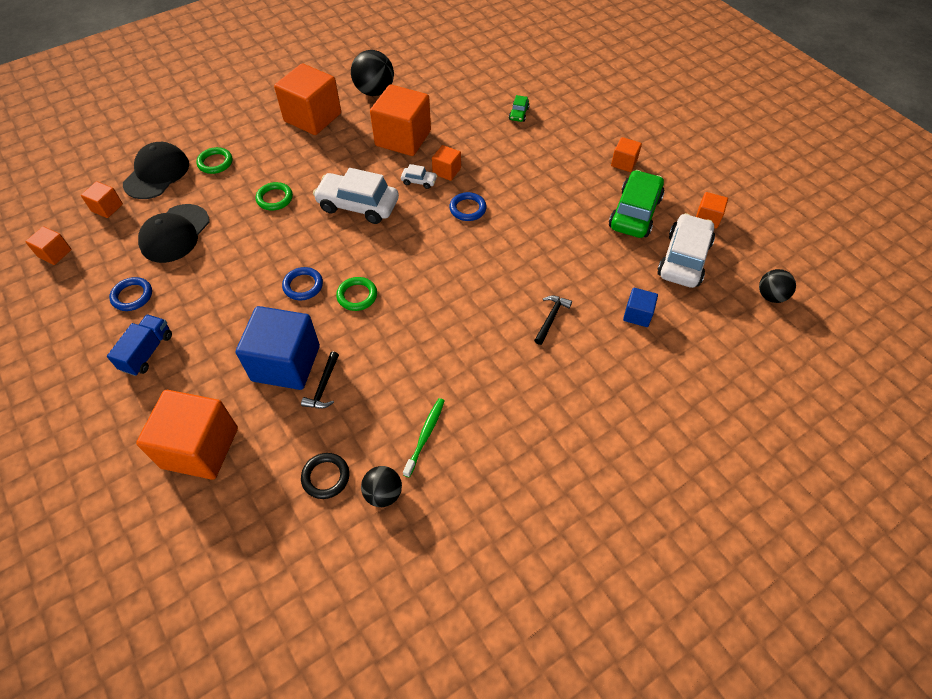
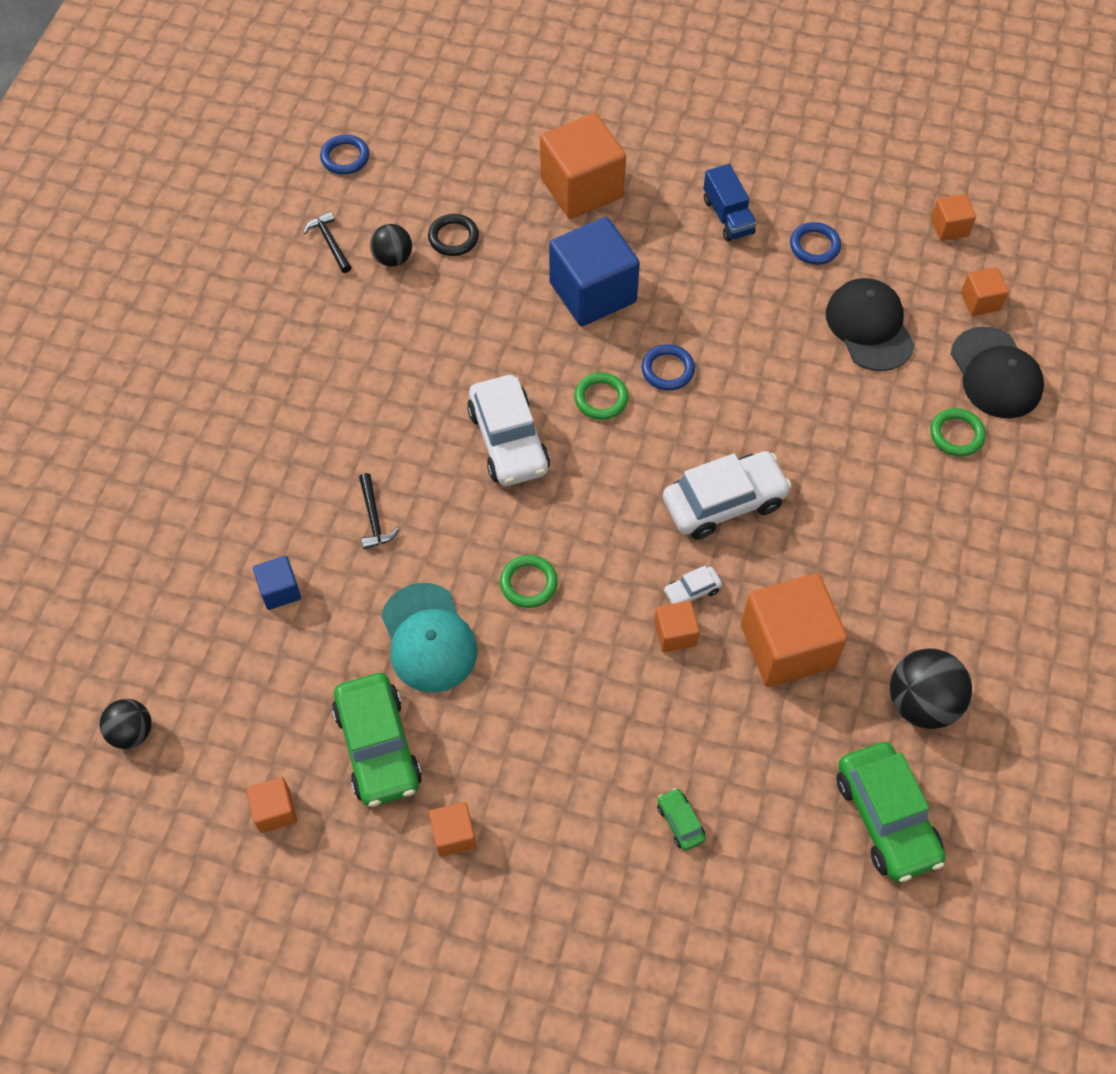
camera: 140 degrees right, 5 degrees up
green ring [255,182,293,210] -> green ring moved to [500,555,558,608]
orange cube [274,64,341,135] -> none
black hammer [301,351,339,408] -> black hammer moved to [304,211,352,273]
green toothbrush [403,398,445,477] -> none
blue ring [449,192,486,221] -> blue ring moved to [320,135,369,175]
white car [657,213,715,288] -> white car moved to [467,375,550,486]
none -> turquoise cap [381,583,478,692]
none -> green car [836,742,945,882]

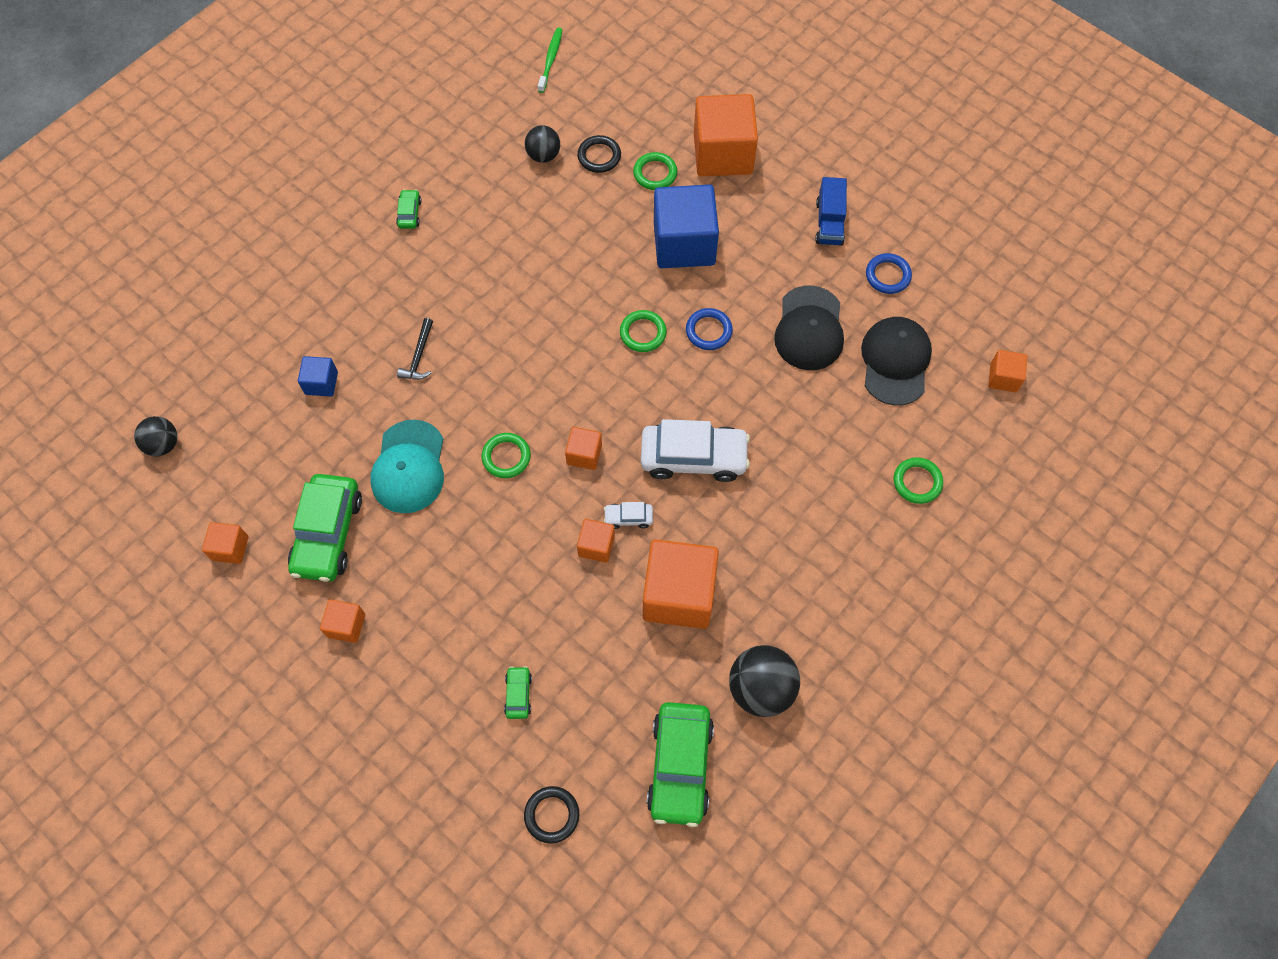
camera: 25 degrees right, 5 degrees up
black hammer [304,211,352,273] -> none
blue ring [320,135,369,175] -> green toothbrush [538,27,563,93]
white car [467,375,550,486] -> none
orange cube [931,194,976,241] -> orange cube moved to [565,427,602,470]
black cap [951,326,1044,418] -> black cap moved to [774,285,844,370]
none -> green car [396,190,422,229]
none -> black ring [524,786,579,844]
none -> green ring [633,152,677,190]

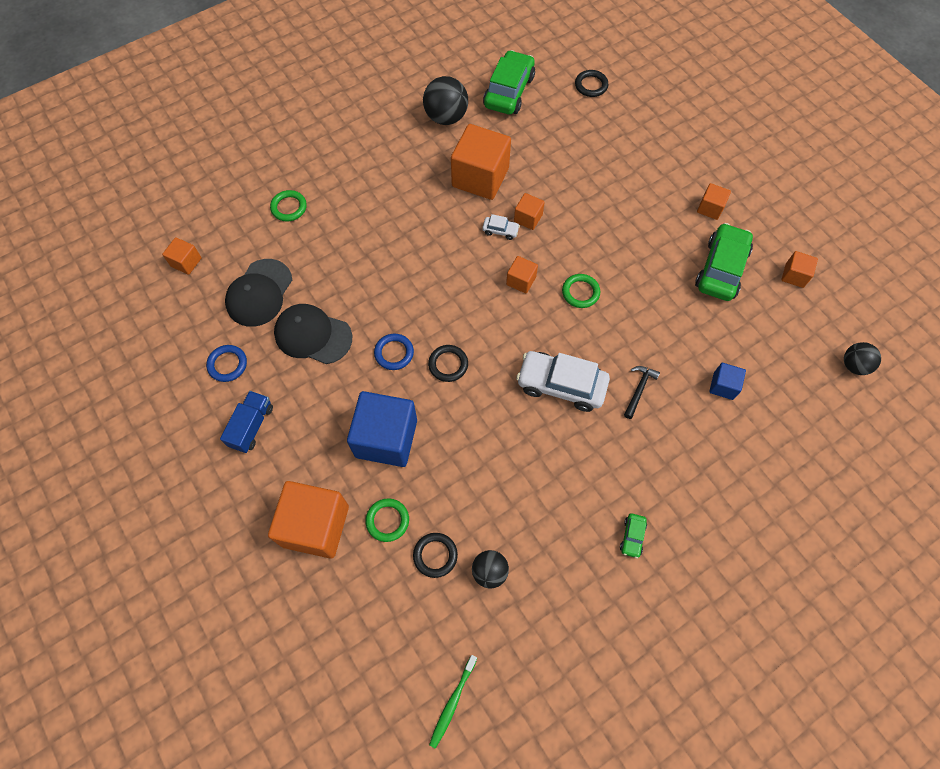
camera: 165 degrees left, 0 degrees up
turquoise cap [370,420,444,513] -> none
green car [504,666,532,719] -> none
green ring [620,310,667,352] -> black ring [428,345,468,382]
white car [641,419,750,482] -> white car moved to [516,351,610,412]
black cap [774,285,844,370] -> black cap turned 90 degrees counterclockwise [274,304,352,364]

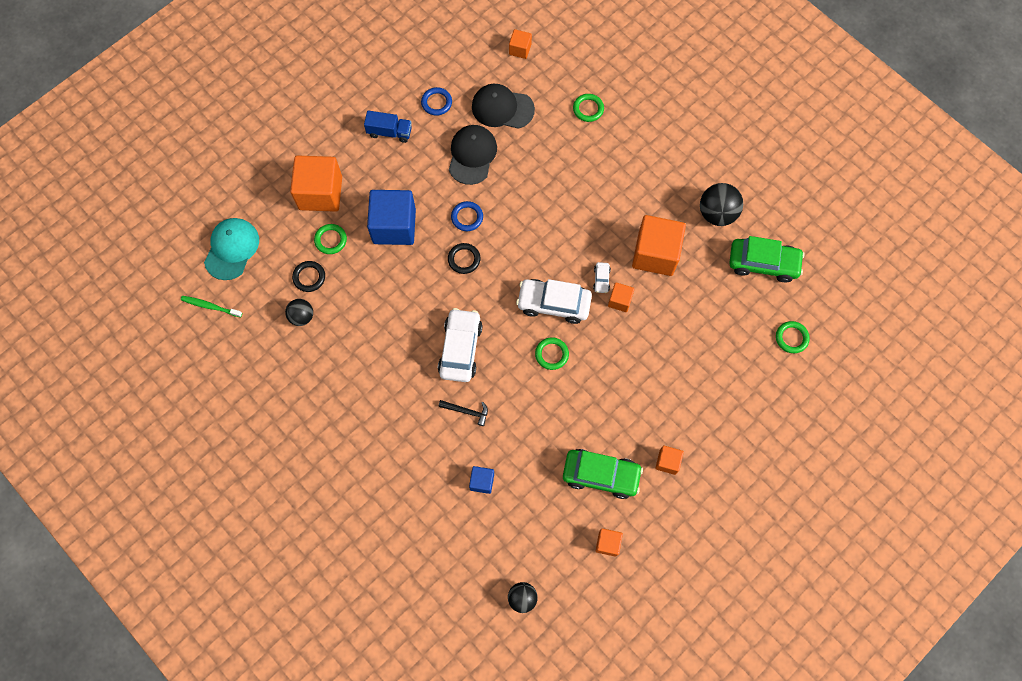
camera: 80 degrees right, 5 degrees up
orange cube [506,256,538,294] -> white car [516,279,592,324]
black ring [575,70,608,97] -> green ring [776,321,810,353]
green car [620,513,647,559] -> none
none -> turquoise cap [204,218,259,280]

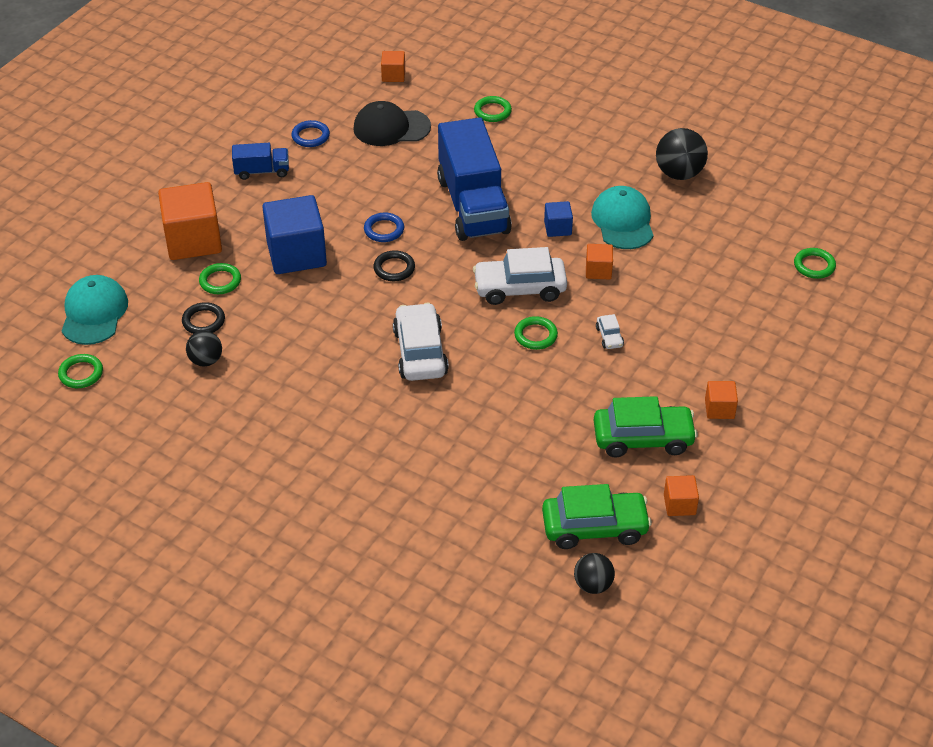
camera: 15 degrees left, 25 degrees down
green toothbrush [181,296,242,317] -> green ring [58,354,103,388]
black hammer [438,400,488,426] -> none
black cap [449,125,497,185] -> none
blue cube [469,466,494,494] -> blue cube moved to [544,201,573,237]
white car [593,262,611,293] -> white car moved to [596,314,624,349]
orange cube [632,215,686,276] -> turquoise cap [591,186,654,249]
green car [729,236,805,283] -> green car moved to [542,484,652,549]
none -> blue truck [437,117,512,241]

